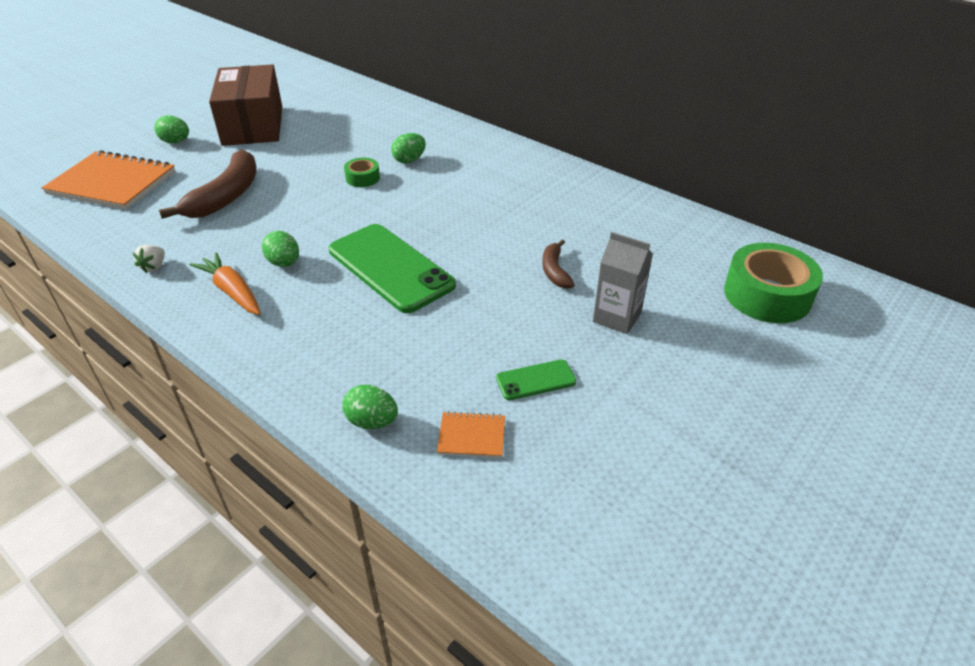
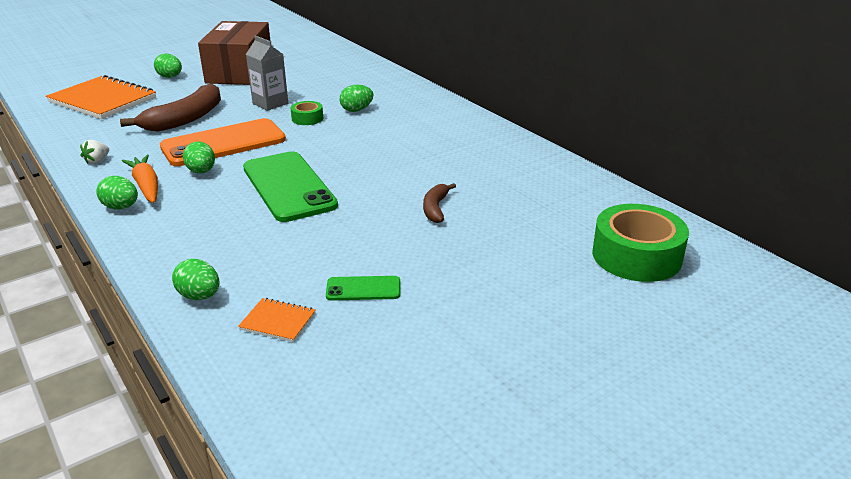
camera: 15 degrees right, 10 degrees down
grey carton [593,232,653,334] -> grey carton moved to [246,36,288,111]
none -> green egg [96,176,138,209]
none -> orange phone [160,118,286,166]

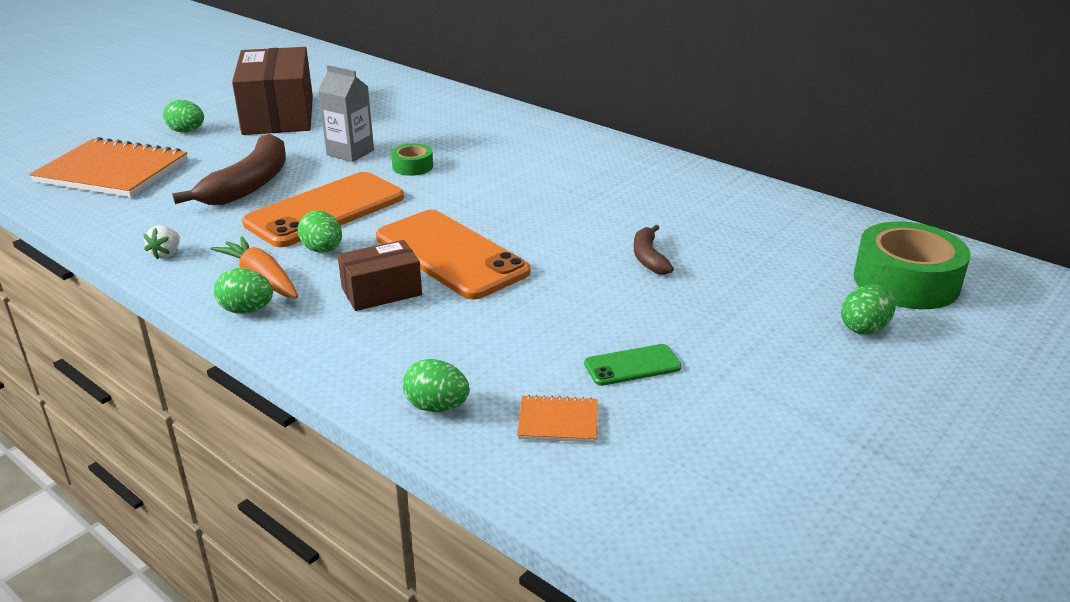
camera: 15 degrees left, 0 degrees up
green phone [243,151,338,222] -> orange phone [376,210,531,300]
green egg [339,85,373,112] -> green egg moved to [841,285,896,335]
none -> brown box [338,240,422,311]

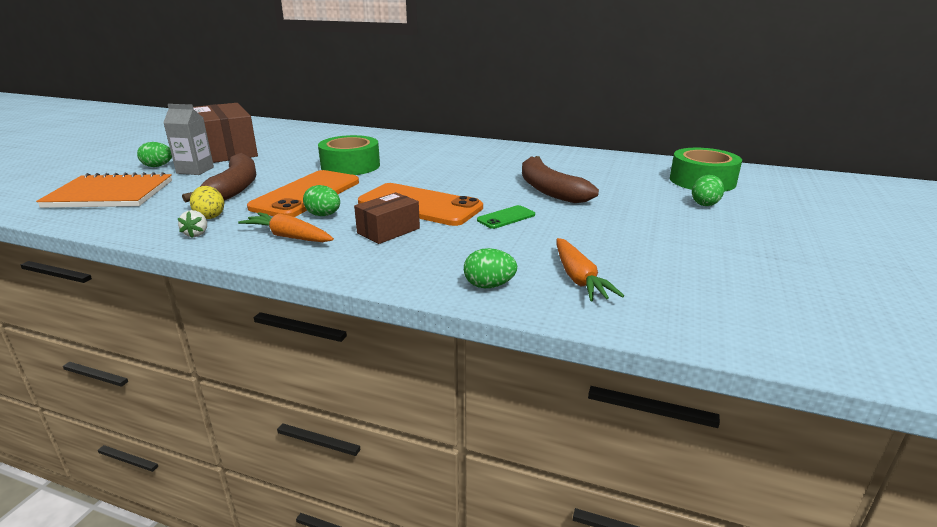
camera: 20 degrees left, 5 degrees down
green egg [214,268,273,314] -> none
grey carton [318,65,374,162] -> grey carton moved to [163,104,214,175]
green tape [391,143,433,176] -> green tape [318,135,380,175], size x2.01
orange notebook [517,395,598,443] -> orange carrot [556,238,624,301]
green phone [584,344,682,386] -> green phone moved to [477,205,535,229]
brown banana [634,225,674,275] -> brown banana [522,156,599,203], size x1.93
none -> yellow egg [190,186,224,219]

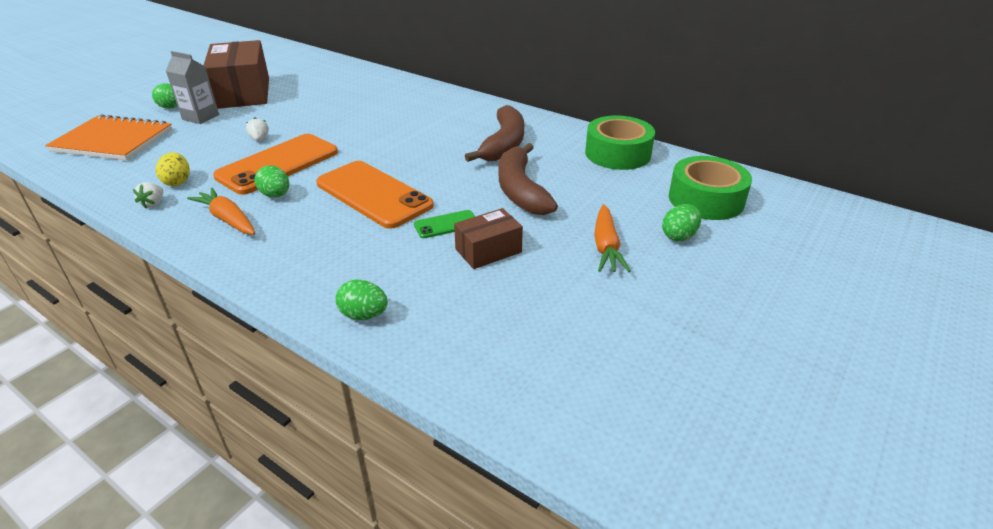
camera: 15 degrees right, 10 degrees up
brown banana [182,153,256,202] -> brown banana moved to [465,105,524,162]
green tape [318,135,380,175] -> green tape moved to [585,115,655,170]
brown box [354,192,420,244] -> brown box moved to [454,208,523,269]
orange carrot [556,238,624,301] -> orange carrot moved to [594,204,630,272]
none -> white strawberry [246,117,269,141]

